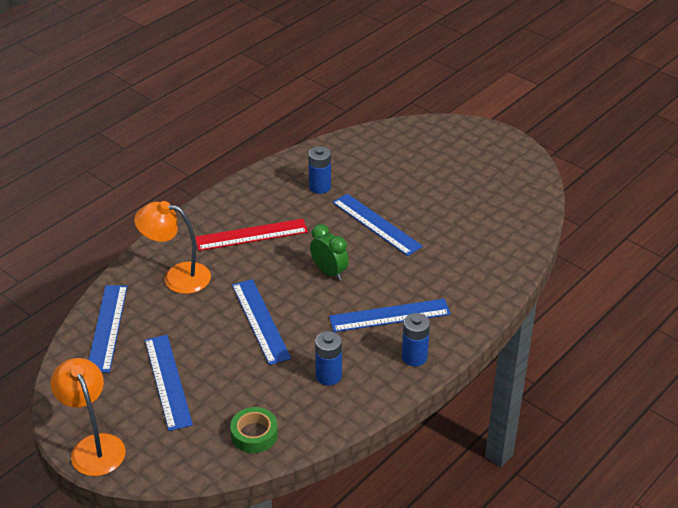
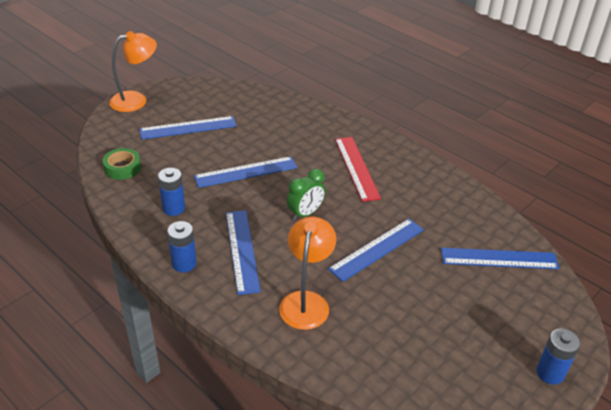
camera: 90 degrees right, 0 degrees up
blue ruler [89,285,127,373] -> blue ruler moved to [441,248,559,269]
orange lamp [134,201,211,294] -> orange lamp moved to [279,216,336,330]
blue battery [308,146,331,194] -> blue battery moved to [536,329,580,385]

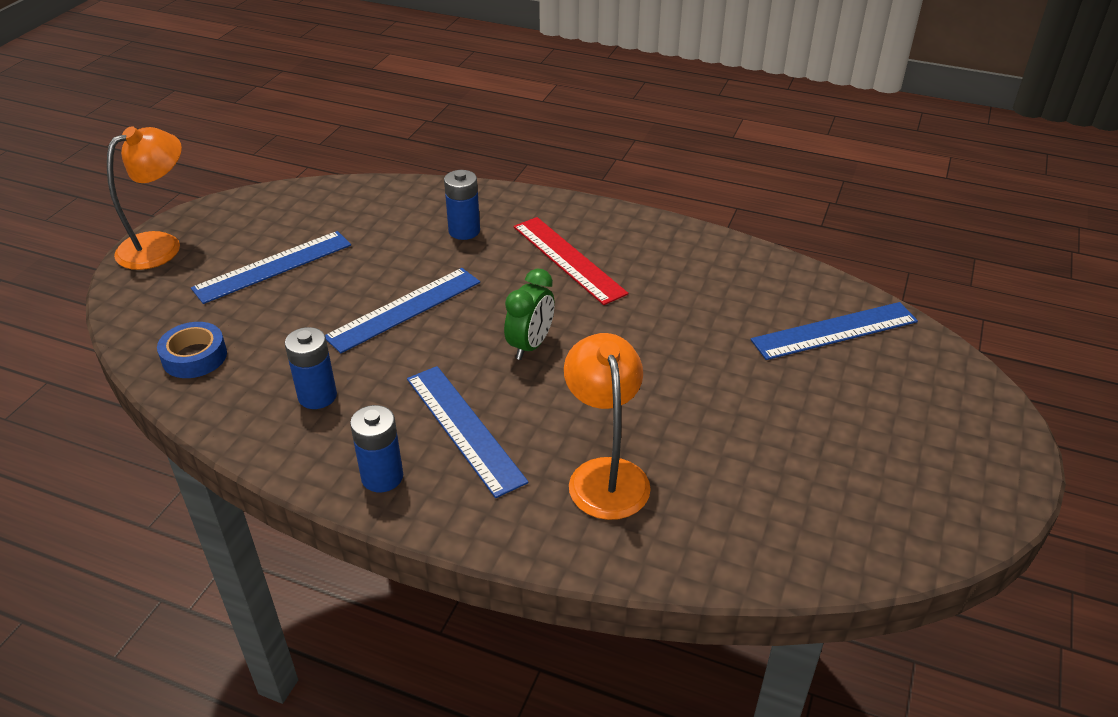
camera: 20 degrees left, 0 degrees up
green tape [102,148,141,180] -> blue tape [157,322,227,378]
blue ruler [328,219,424,282] -> none
blue battery [536,329,580,385] -> blue battery moved to [444,170,480,240]

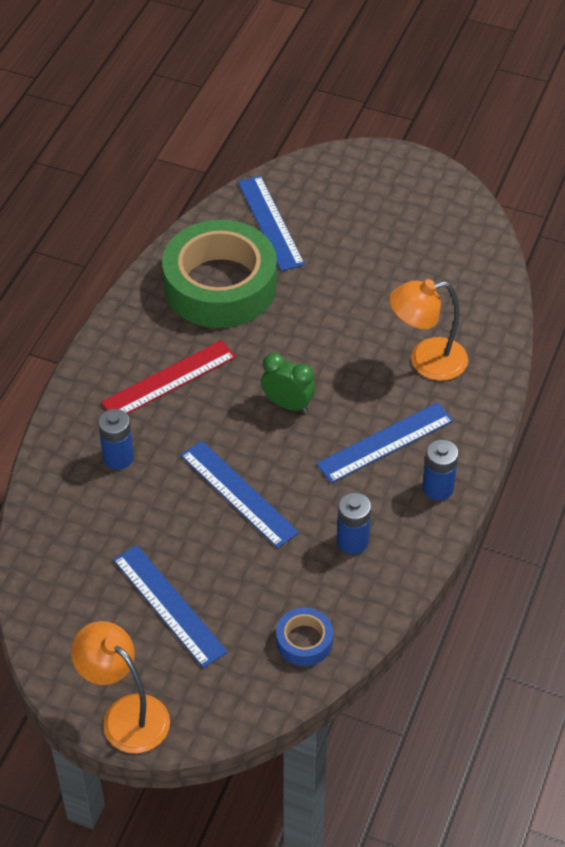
camera: 90 degrees left, 10 degrees up
none -> green tape [162,220,277,328]

